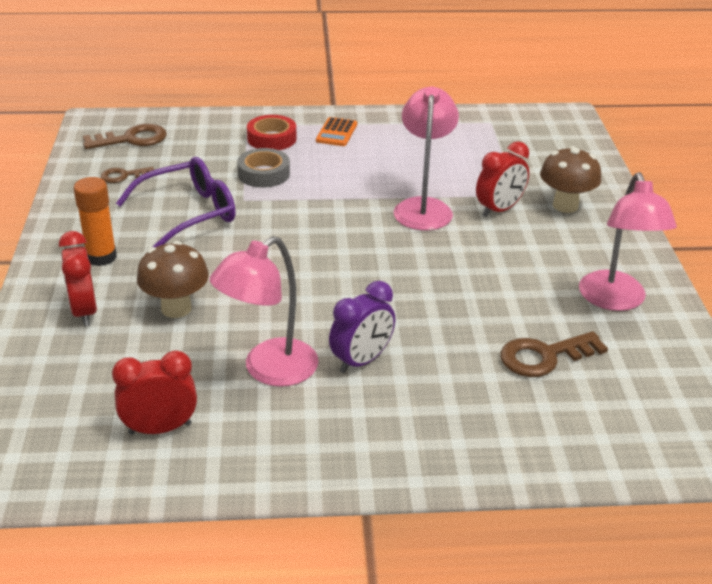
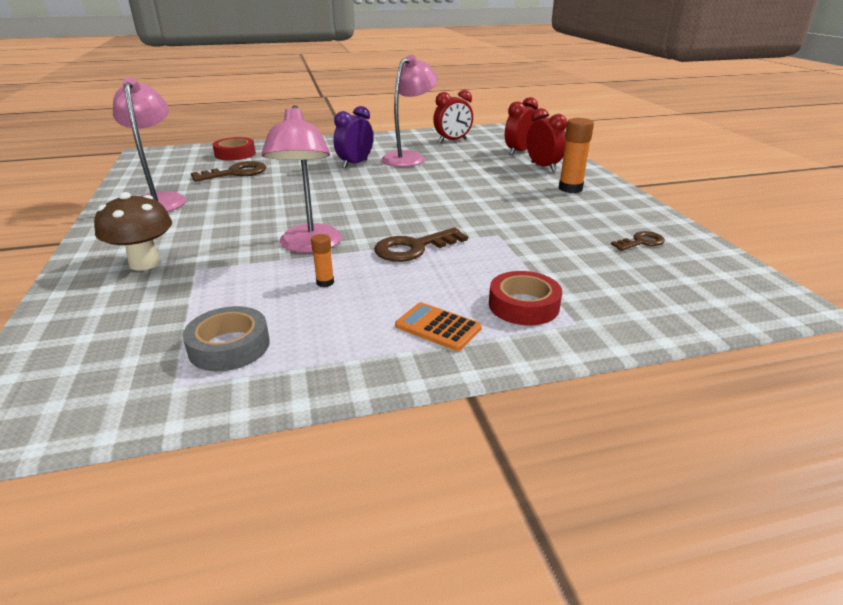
camera: 170 degrees right, 5 degrees down
brown key [83,124,167,149] -> brown key moved to [375,228,468,262]
purple glasses [116,157,236,247] -> none
brown mushroom [137,241,209,318] -> none
grey tape [237,148,290,188] -> grey tape moved to [183,306,270,371]
orange calculator [316,117,357,146] -> orange calculator turned 60 degrees counterclockwise [395,302,482,351]
red clock [476,141,529,217] -> red clock moved to [505,97,538,155]
none -> red tape [213,137,256,160]
none -> orange glue stick [311,234,334,287]

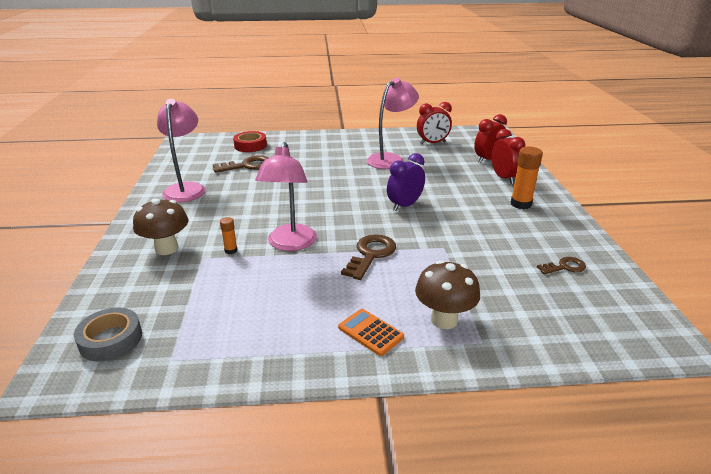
camera: 10 degrees right, 0 degrees up
grey tape [183,306,270,371] -> grey tape moved to [74,307,142,361]
orange glue stick [311,234,334,287] -> orange glue stick moved to [220,217,238,254]
purple clock [333,106,373,168] -> purple clock moved to [387,153,425,211]
brown key [375,228,468,262] -> brown key turned 135 degrees clockwise [341,234,396,280]
red tape [489,271,562,325] -> brown mushroom [415,260,480,329]

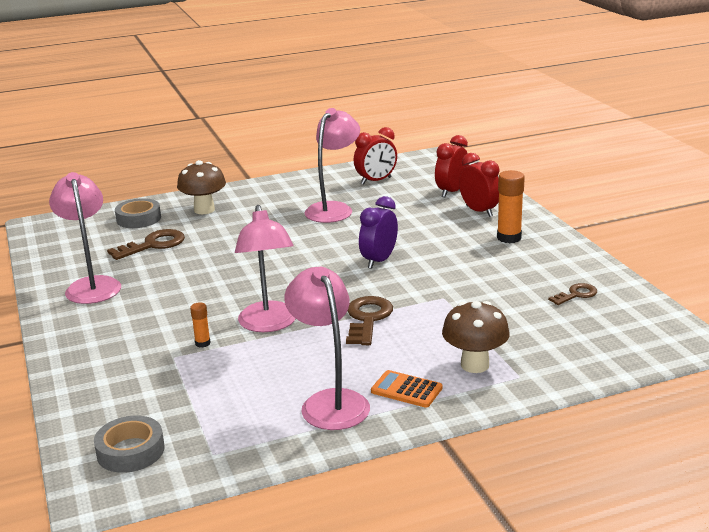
camera: 15 degrees left, 5 degrees down
brown mushroom [133,199,188,255] -> brown mushroom moved to [177,160,226,214]
red tape [233,131,267,152] -> grey tape [115,198,161,228]
none -> pink lamp [284,267,370,430]

